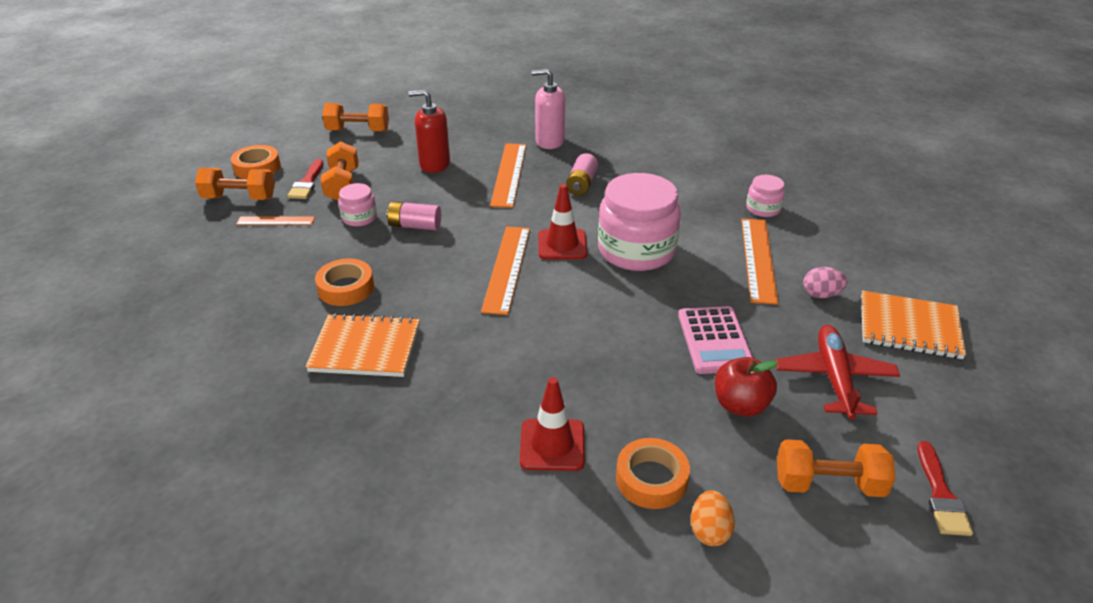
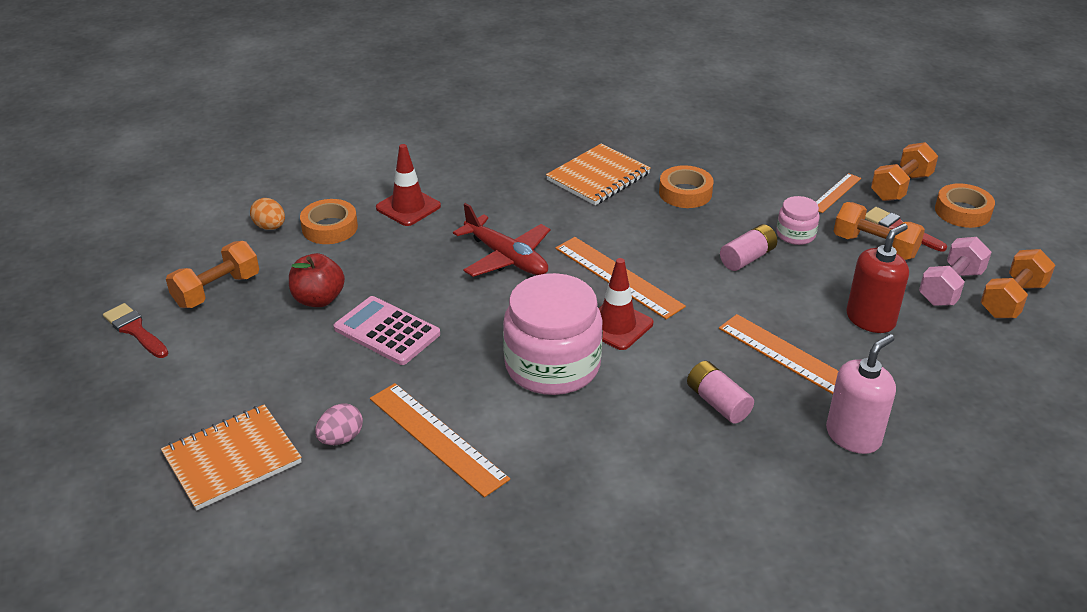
camera: 130 degrees right, 0 degrees up
pink jar [746,175,785,217] -> none
red plane [775,325,900,420] -> red plane moved to [453,203,550,277]
none -> pink dumbbell [919,237,992,306]

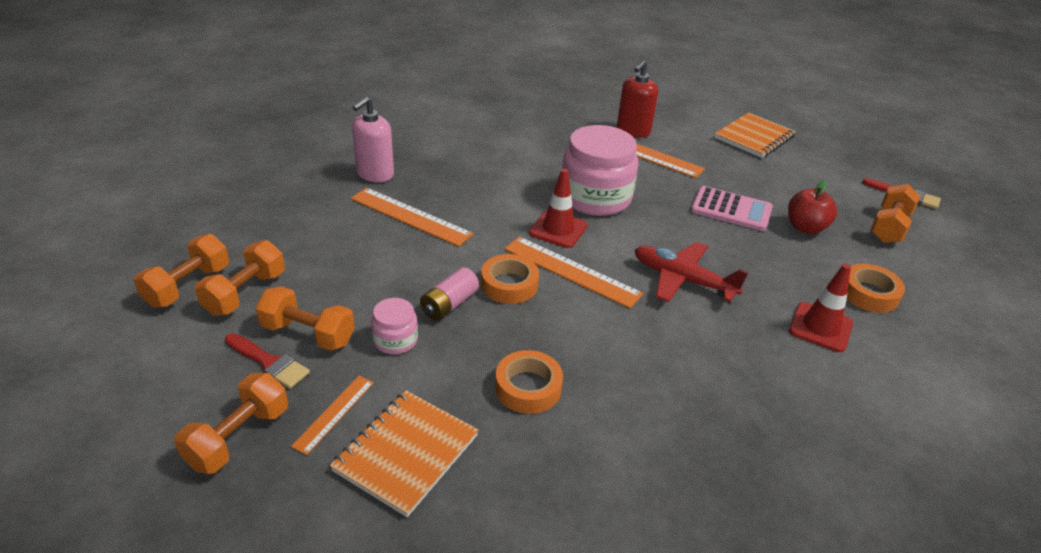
camera: 165 degrees right, 0 degrees up
orange egg [250,198,285,230] -> none
pink egg [315,403,363,445] -> none
orange notebook [546,143,651,205] -> orange notebook moved to [330,390,479,517]
pink battery [687,361,754,423] -> none
red soap dispenser [846,223,909,333] -> red soap dispenser moved to [617,60,658,137]
pink dumbbell [919,237,992,306] -> orange dumbbell [195,240,285,316]
orange tape [935,183,995,228] -> orange tape moved to [481,254,539,304]

